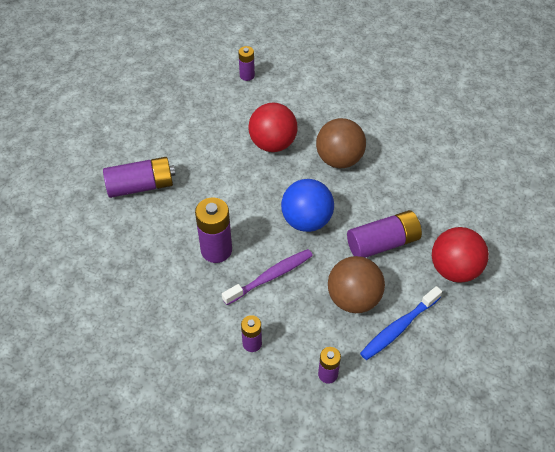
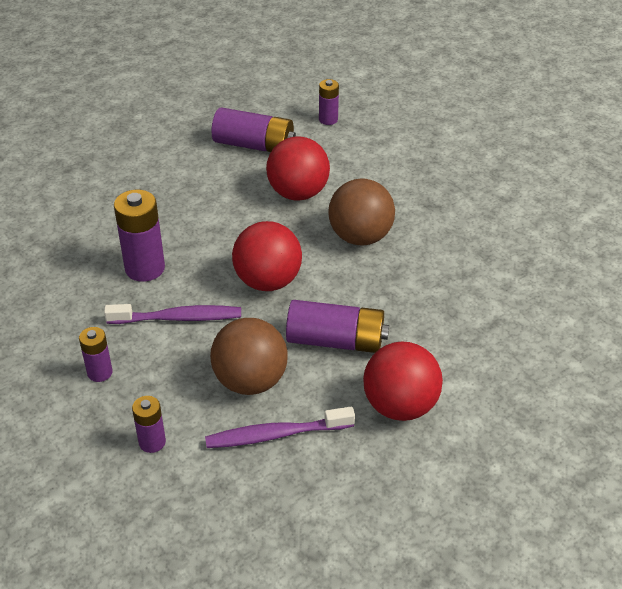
camera: 30 degrees right, 10 degrees down
purple battery [103,157,175,198] -> purple battery moved to [212,107,296,152]
blue ball [281,179,334,232] -> red ball [232,221,302,291]
blue toothbrush [360,286,442,360] -> purple toothbrush [205,407,355,448]

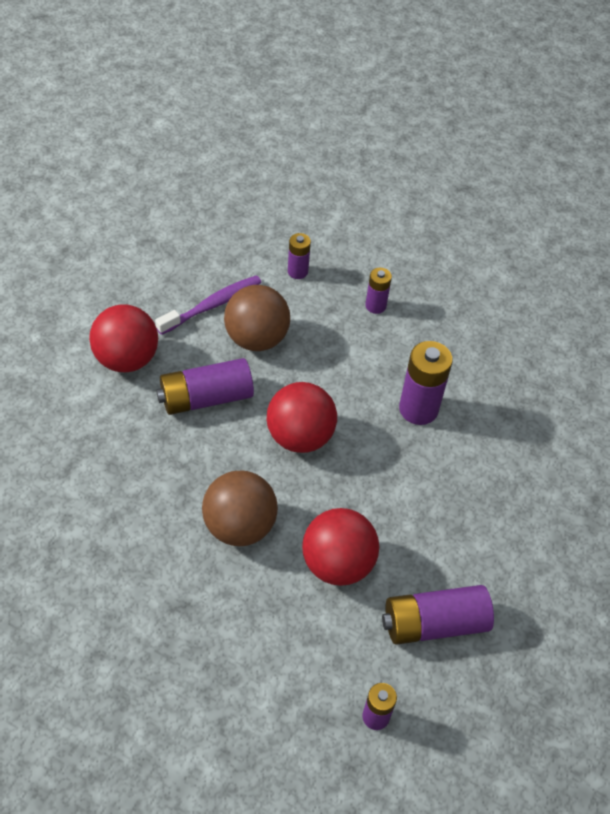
camera: 150 degrees right, 10 degrees up
purple toothbrush [104,304,241,324] -> none

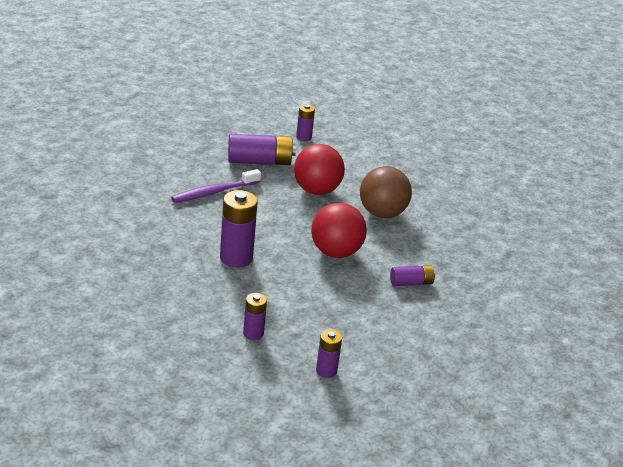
camera: 175 degrees left, 20 degrees down
red ball [89,304,158,372] -> none
purple toothbrush [155,275,262,335] -> purple toothbrush moved to [171,169,261,203]
purple battery [156,358,254,415] -> purple battery [390,265,435,286], size x0.57
brown ball [224,285,290,351] -> none

